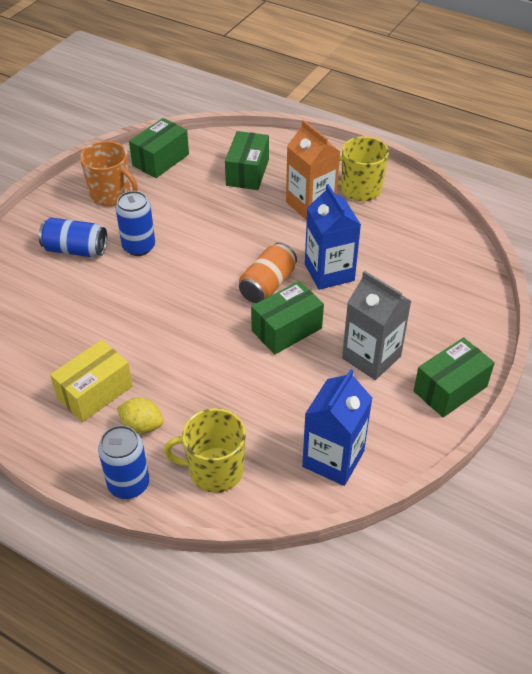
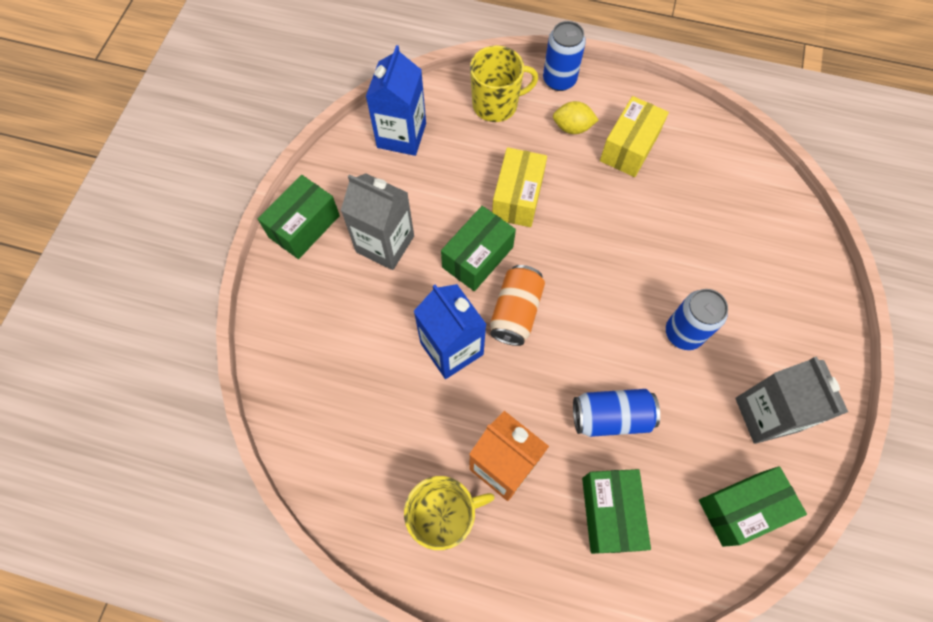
camera: 165 degrees right, 20 degrees up
blue can [39,217,107,257] -> blue can moved to [573,389,660,437]
orange mug [80,141,138,207] -> grey carton [735,356,848,444]
green box [129,118,189,178] -> green box turned 45 degrees clockwise [699,466,807,547]
none -> yellow box [492,147,547,227]

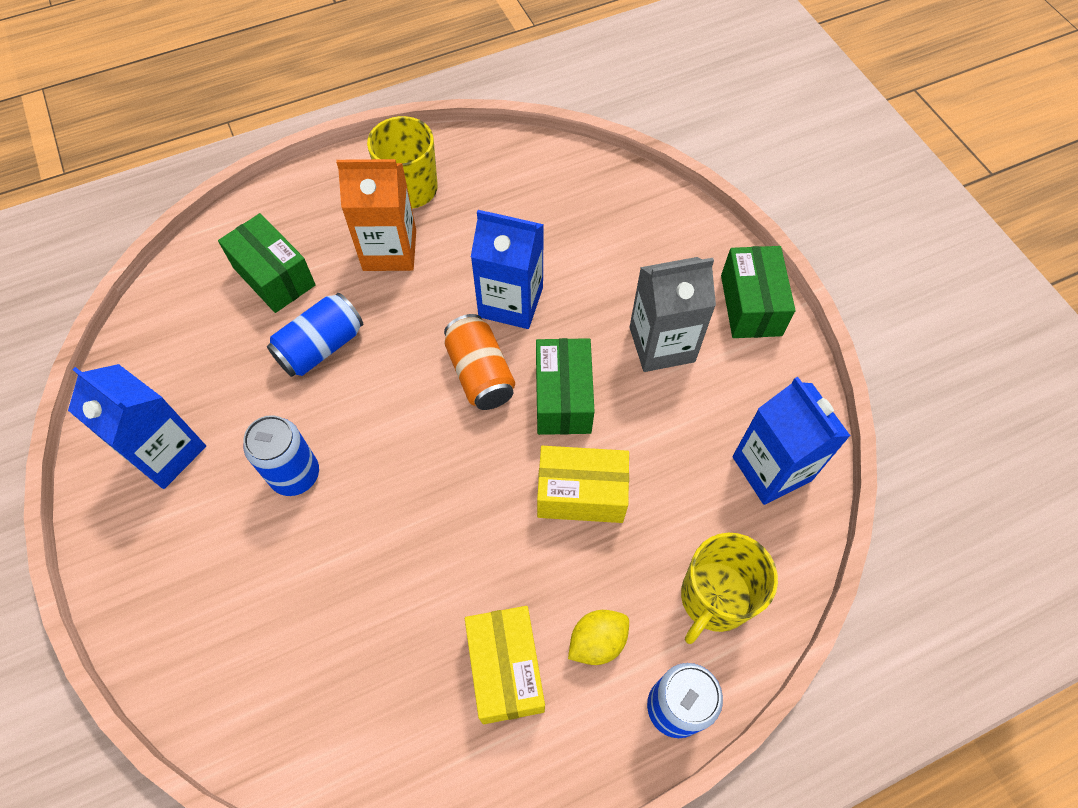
camera: 140 degrees right, 5 degrees down
yellow box [492,147,547,227] -> yellow box turned 60 degrees counterclockwise [537,446,629,523]
green box [699,466,807,547] -> none
grey carton [735,356,848,444] -> blue carton [68,364,206,489]

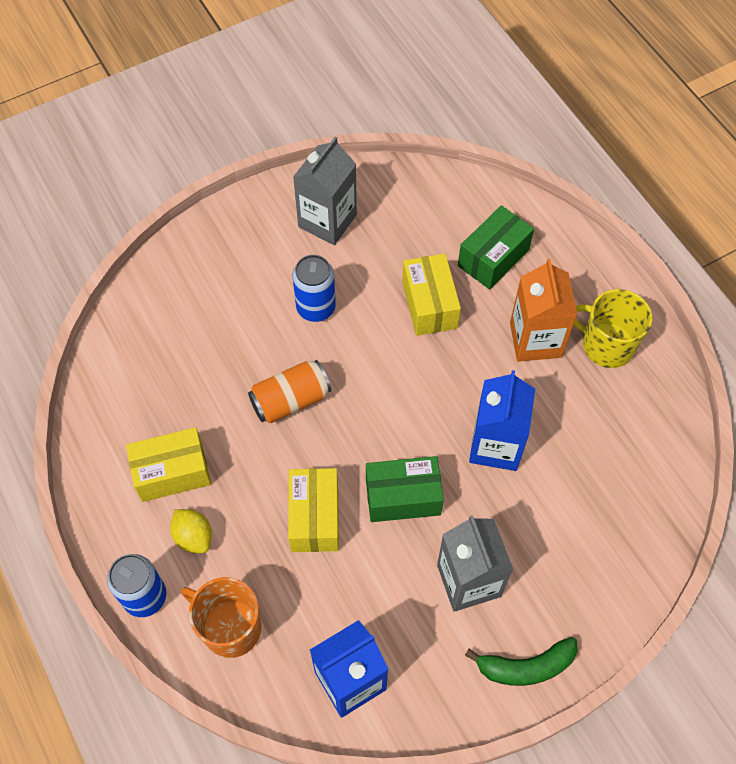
camera: 85 degrees right, 0 degrees up
blue carton [68,364,206,489] -> grey carton [293,137,357,245]
blue can [267,293,363,377] -> yellow box [402,253,461,336]
orange can [444,314,515,410] -> orange can moved to [248,360,331,423]
yellow mug [681,533,778,644] -> orange mug [181,577,261,658]
green box [721,246,796,338] -> green banana [465,637,578,686]

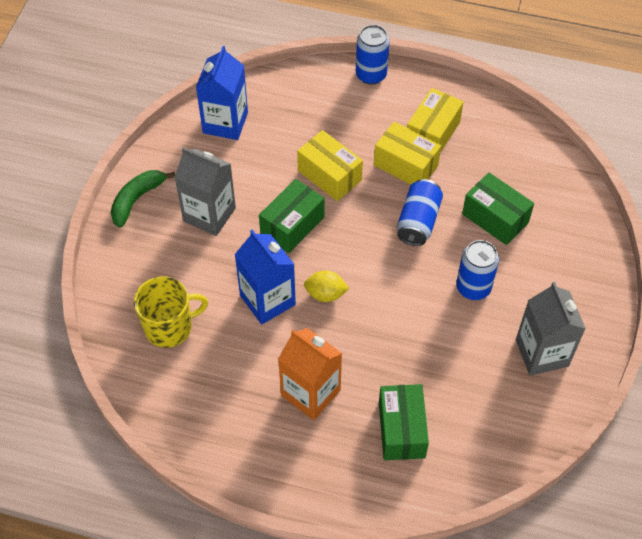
camera: 135 degrees right, 5 degrees down
yellow lemon [170,509,212,553] -> yellow lemon moved to [304,270,350,302]
orange mug [181,577,261,658] -> none
orange can [248,360,331,423] -> blue can [397,179,443,246]
yellow box [402,253,461,336] -> yellow box moved to [374,121,441,185]
yellow mug [573,289,652,368] -> yellow mug moved to [134,276,208,348]
none -> green box [462,172,534,245]

